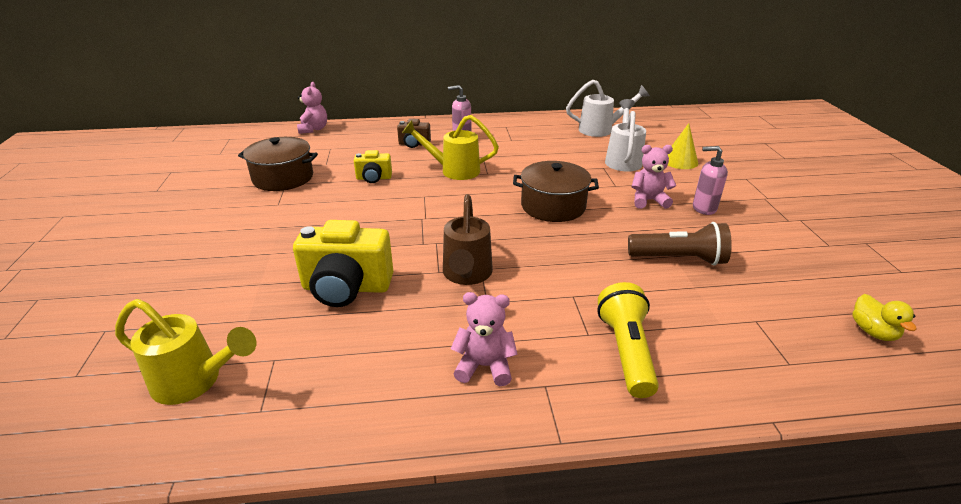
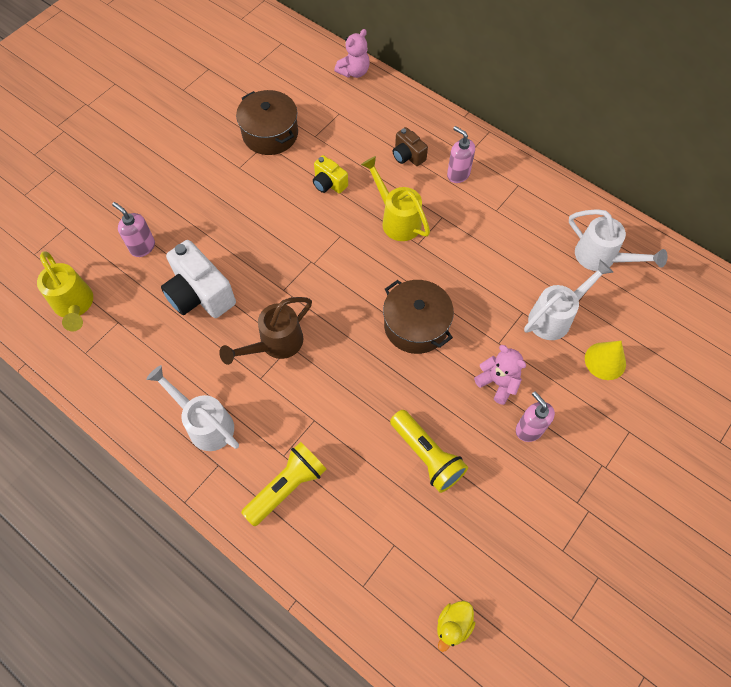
camera: 45 degrees right, 30 degrees up
yellow camera [293,220,394,307] -> white camera [161,240,236,318]
pink teddy bear [451,292,518,386] -> white watering can [146,365,239,451]
brown flashlight [628,222,732,266] -> yellow flashlight [390,410,468,493]
none -> pink soap dispenser [112,202,155,257]

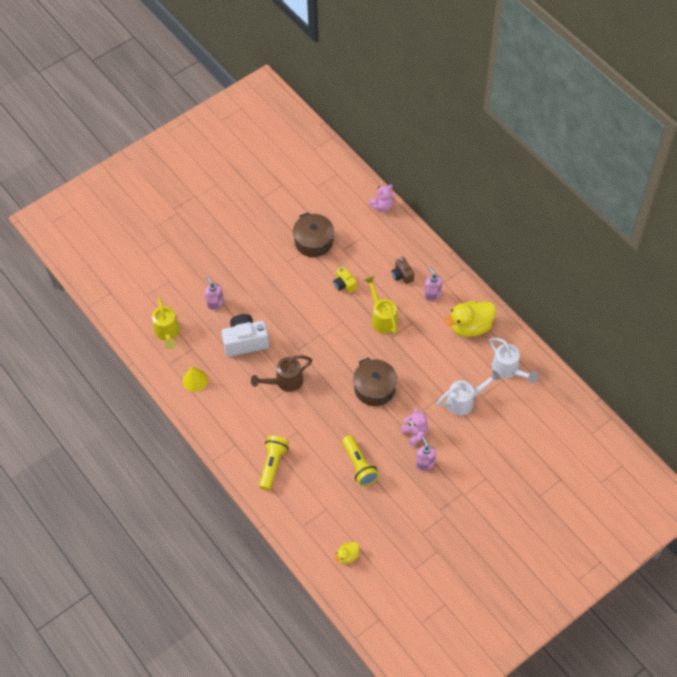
camera: 15 degrees right, 5 degrees down
white watering can [146,365,239,451] -> none
white camera [161,240,236,318] -> white camera turned 105 degrees clockwise [221,314,269,357]
yellow flashlight [241,442,327,526] -> yellow flashlight turned 45 degrees counterclockwise [259,435,289,490]
yellow cone [585,341,626,380] -> yellow cone moved to [183,366,208,392]
none -> yellow duck [444,300,496,337]

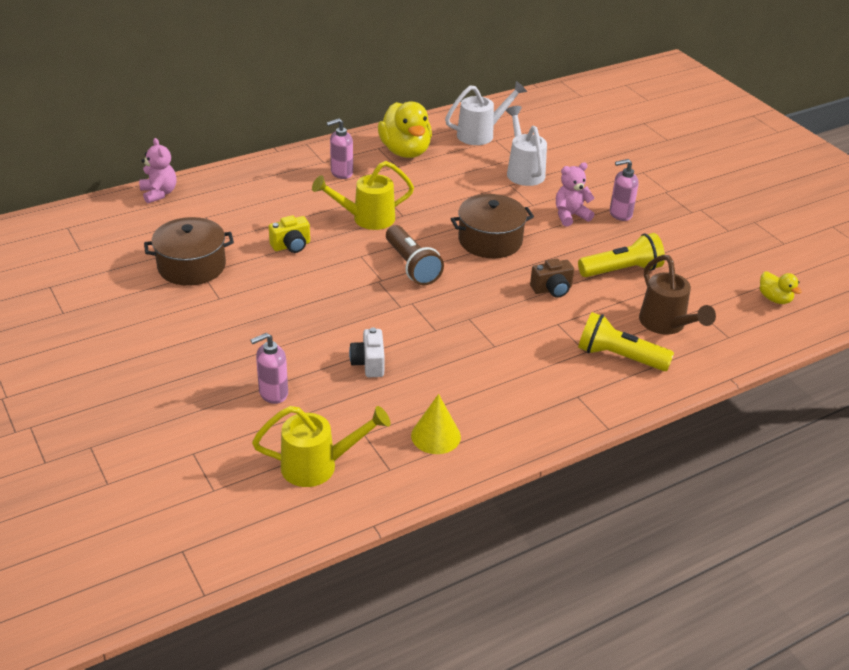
camera: 85 degrees left, 20 degrees down
white camera [221,314,269,357] -> white camera [349,327,385,377], size x0.54
brown watering can [251,355,312,392] -> brown watering can moved to [639,255,716,335]
brown camera [391,257,414,284] -> brown camera moved to [530,258,574,298]
none -> brown flashlight [386,225,444,286]

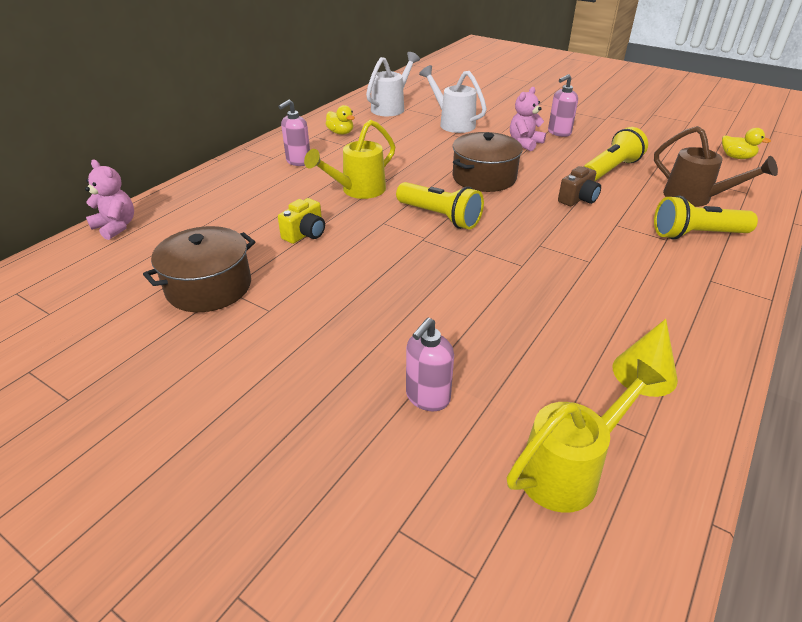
camera: 25 degrees left, 0 degrees up
white camera [349,327,385,377] -> none
yellow duck [378,102,432,158] -> yellow duck [326,105,355,135], size x0.50
brown flashlight [386,225,444,286] -> yellow flashlight [396,182,484,229]

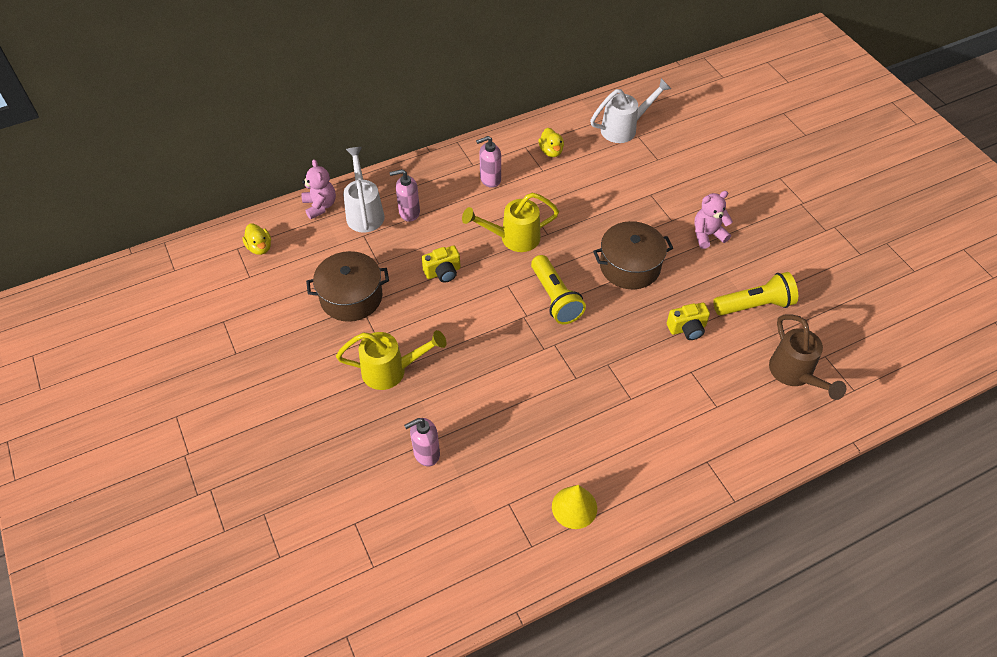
camera: 30 degrees right, 15 degrees up
white watering can [419,65,487,133] -> white watering can moved to [343,147,385,233]
yellow watering can [507,359,666,513] -> yellow watering can moved to [336,330,447,390]
pink soap dispenser [548,74,578,137] -> pink soap dispenser moved to [390,169,420,222]
brown camera [558,166,601,206] -> yellow camera [667,303,710,340]
yellow flashlight [654,196,758,239] -> none
yellow duck [722,128,771,159] -> yellow duck moved to [242,223,271,255]

